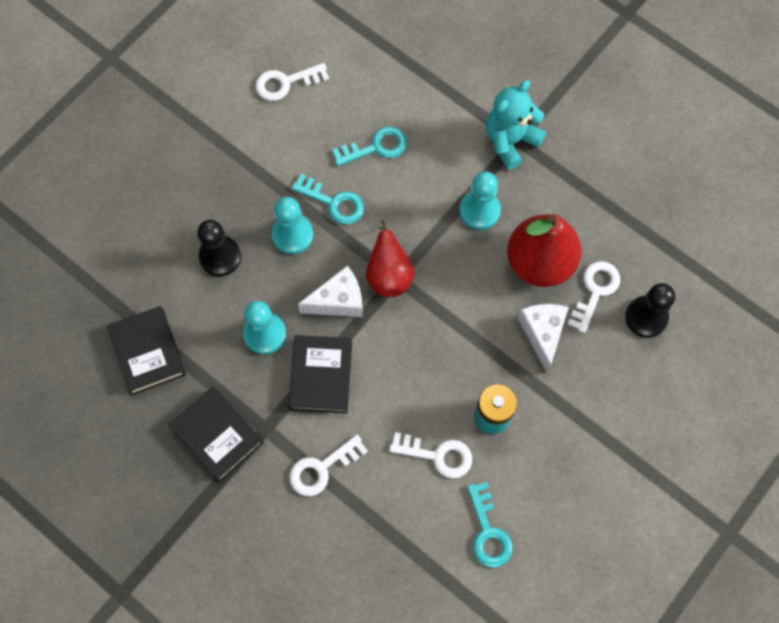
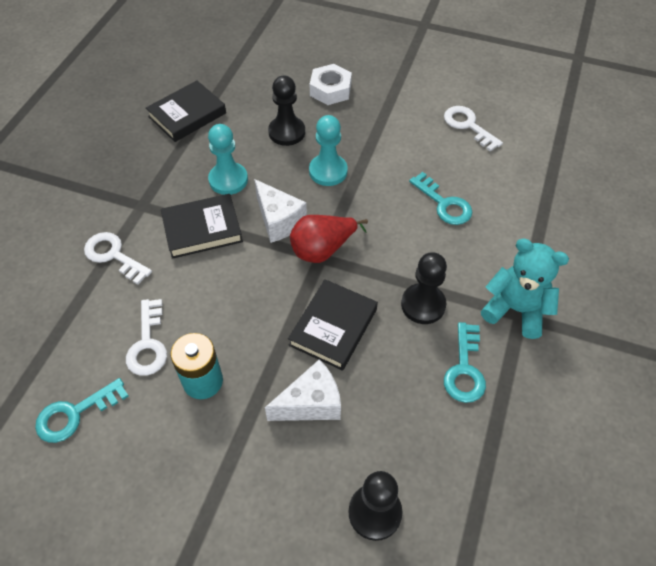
camera: 70 degrees right, 15 degrees down
black book [169,387,263,482] -> black book moved to [288,279,378,371]
turquoise key [292,174,364,224] -> turquoise key moved to [444,322,486,403]
turquoise pawn [459,171,501,230] -> black pawn [401,252,447,324]
red pear [507,214,582,287] -> none
white key [567,261,620,333] -> none
none -> white nut [310,64,352,105]

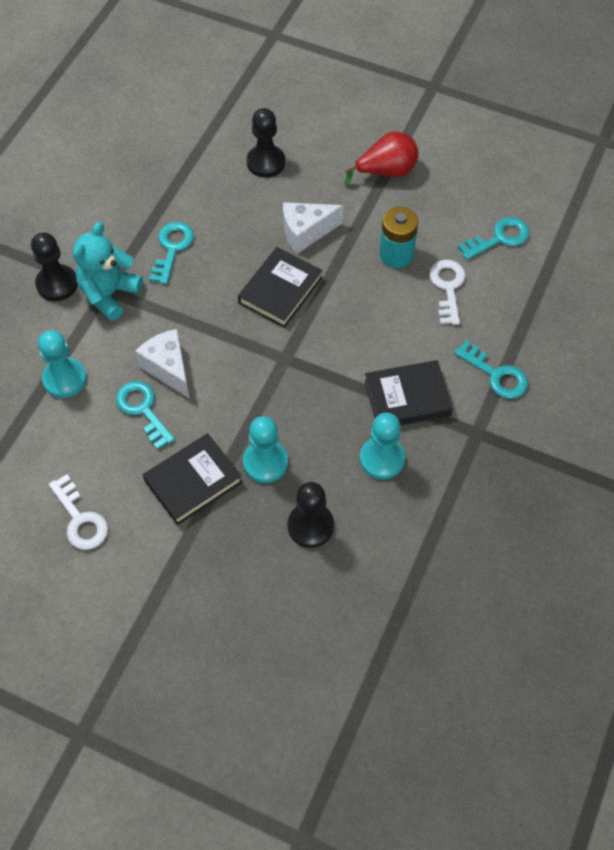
camera: 175 degrees left, 5 degrees up
white key [84,232,152,285] -> turquoise key [454,340,528,399]
black book [146,81,226,142] -> black book moved to [143,433,242,525]
white cheese [254,179,307,243] -> white cheese moved to [135,329,189,398]
red pear [290,215,368,263] -> red pear moved to [345,131,419,187]
white nut [310,64,352,105] -> none
black pawn [401,252,447,324] -> black pawn moved to [31,233,78,301]
turquoise teddy bear [481,238,569,339] -> turquoise teddy bear turned 90 degrees clockwise [73,222,143,321]
none -> turquoise pawn [38,330,87,398]

